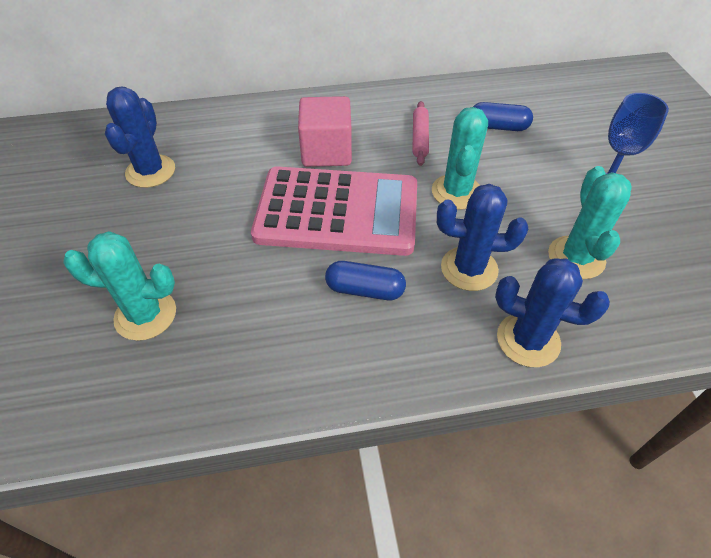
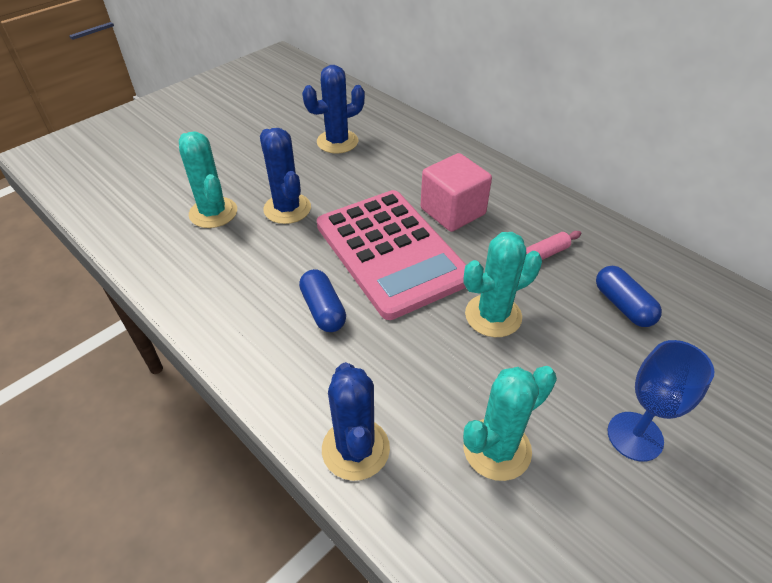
camera: 55 degrees right, 5 degrees down
blue cactus [437,184,529,291] -> blue cactus moved to [260,128,311,224]

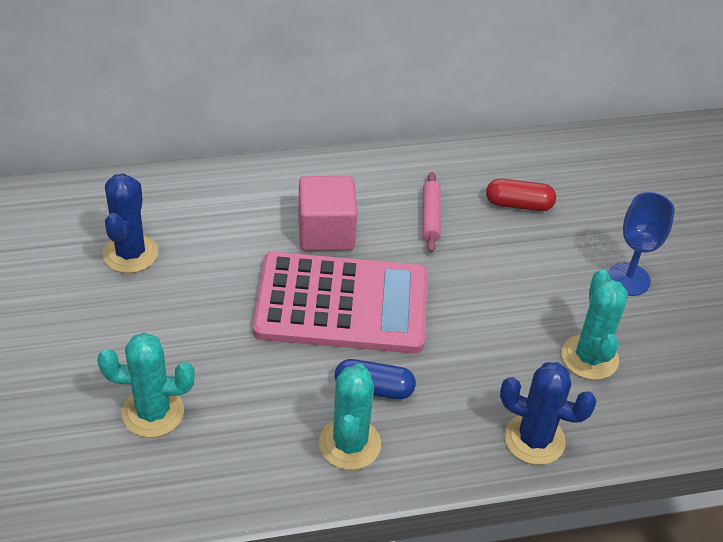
camera: 60 degrees left, 0 degrees up
blue cactus [260,128,311,224] -> none
turquoise cactus [464,232,542,337] -> turquoise cactus moved to [319,364,381,470]
blue capsule [596,266,662,327] -> red capsule [486,179,556,211]

